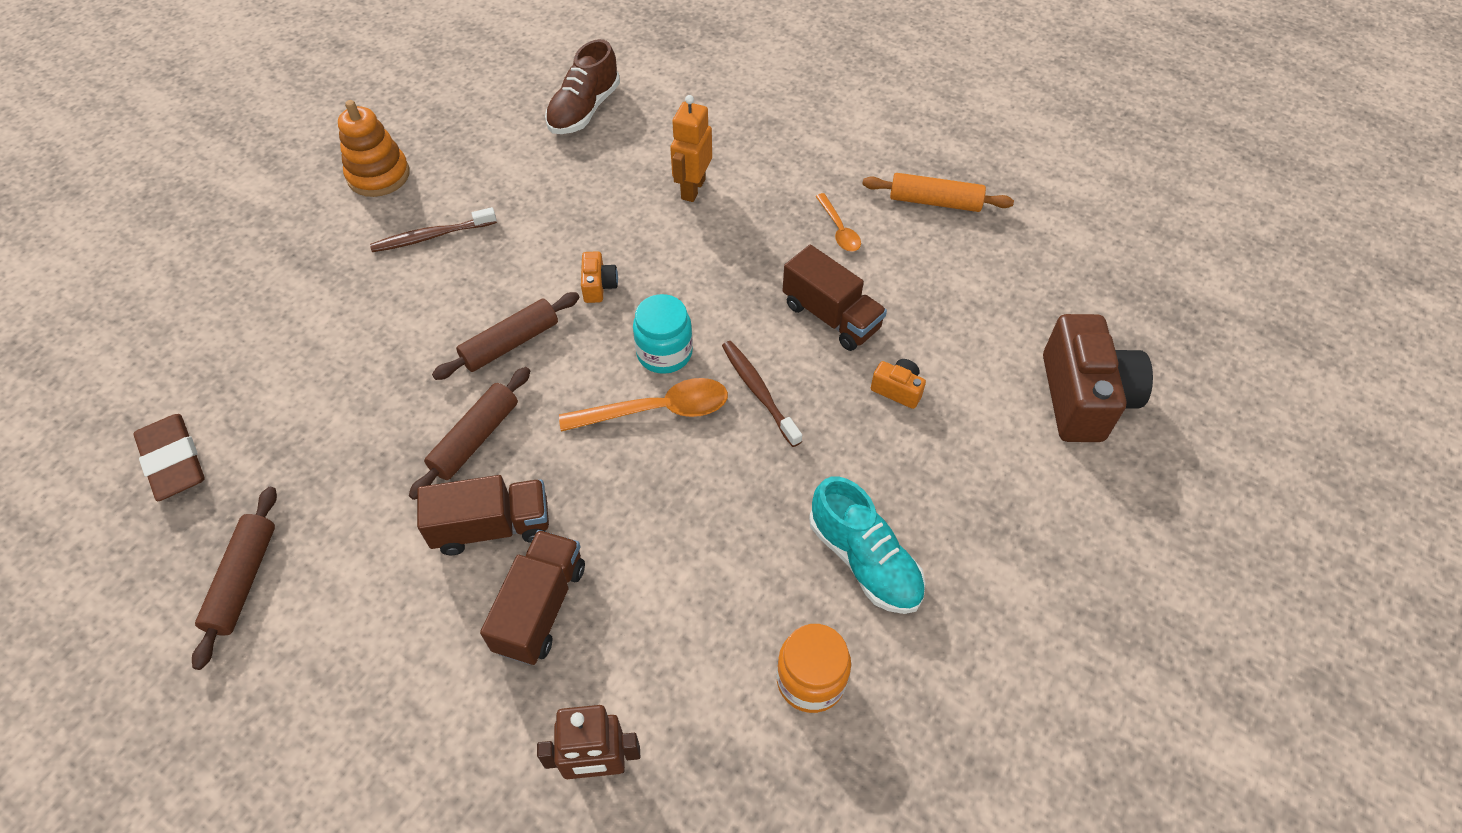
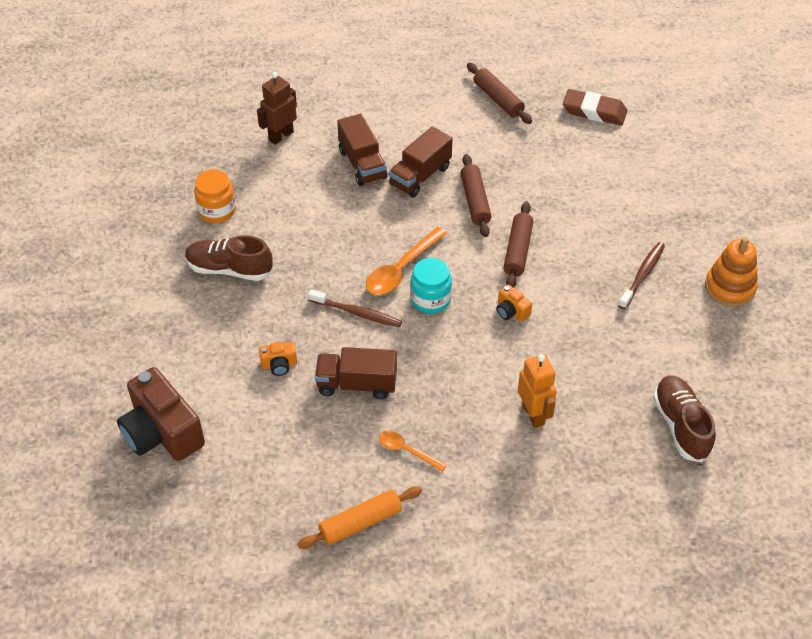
camera: 140 degrees right, 5 degrees down
turquoise shoe [809,477,926,614] -> brown shoe [185,235,273,281]

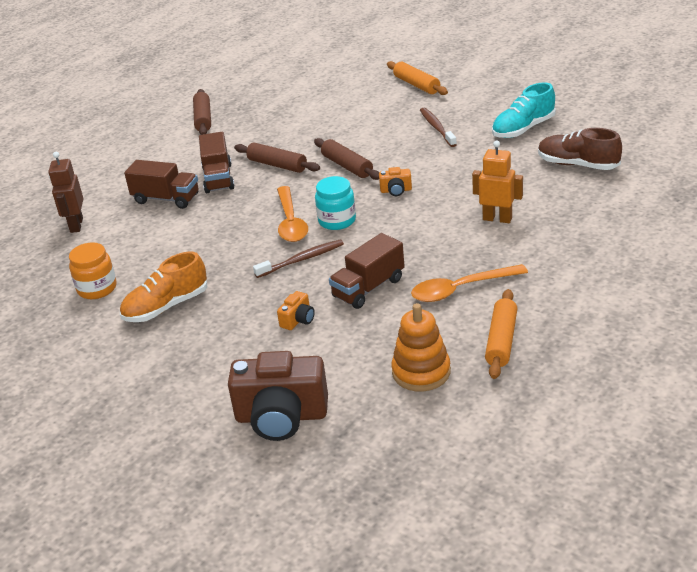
camera: 45 degrees left, 15 degrees down
brown shoe [185,235,273,281] -> orange shoe [120,251,207,322]
orange spoon [379,431,447,472] -> orange spoon [411,264,528,302], size x1.70
brown rolling pin [467,63,532,124] -> brown rolling pin turned 75 degrees clockwise [193,89,211,135]
brown eraser [563,89,627,125] -> none
orange stacking toy [705,237,758,307] -> orange stacking toy moved to [391,303,451,391]
none -> orange rolling pin [387,61,448,95]
none -> turquoise shoe [492,82,556,138]

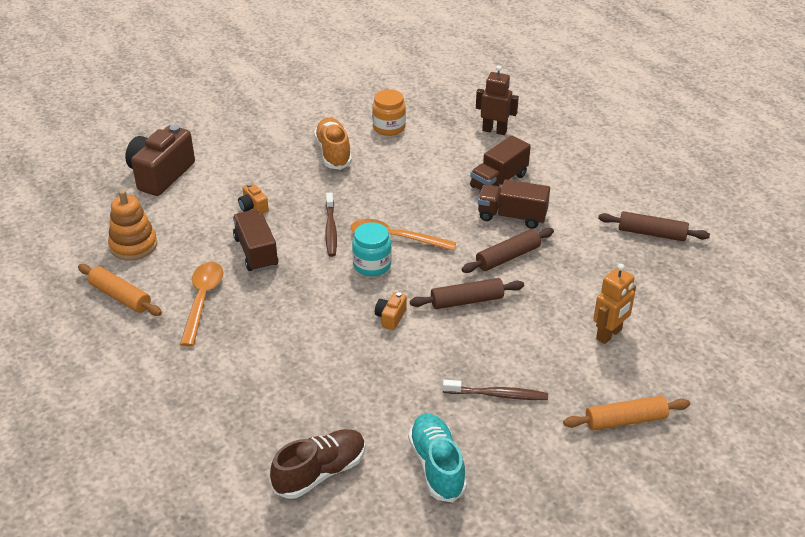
camera: 110 degrees right, 5 degrees up
orange robot [472,141,523,223] -> orange robot moved to [593,264,636,344]

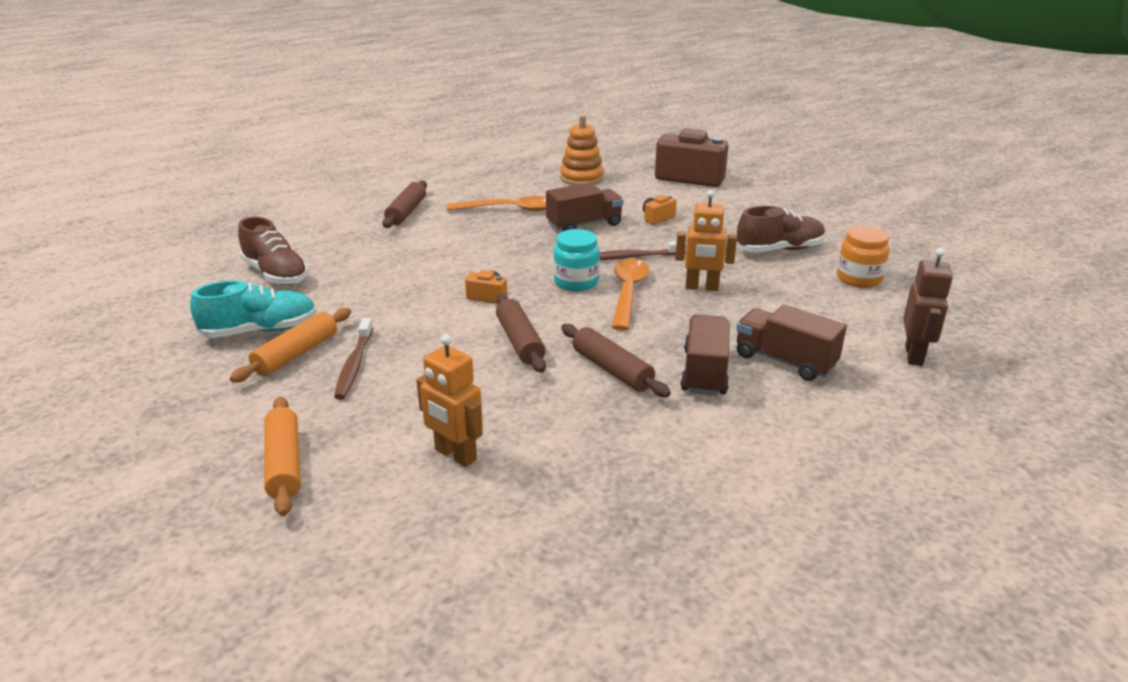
camera: 85 degrees right, 10 degrees down
orange rolling pin [78,264,162,316] -> orange rolling pin moved to [230,308,351,383]
orange shoe [314,117,352,170] -> brown shoe [737,206,825,252]
brown rolling pin [598,211,710,241] -> brown rolling pin moved to [382,180,427,228]
none -> orange robot [675,190,737,291]

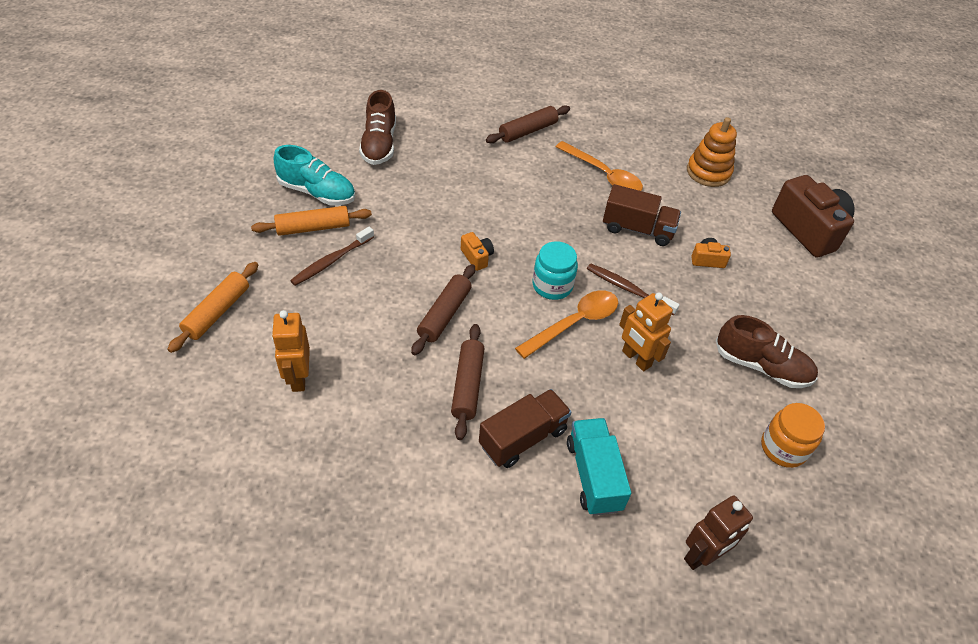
camera: 40 degrees right, 20 degrees up
brown truck [736,305,847,381] -> turquoise truck [567,418,631,516]

